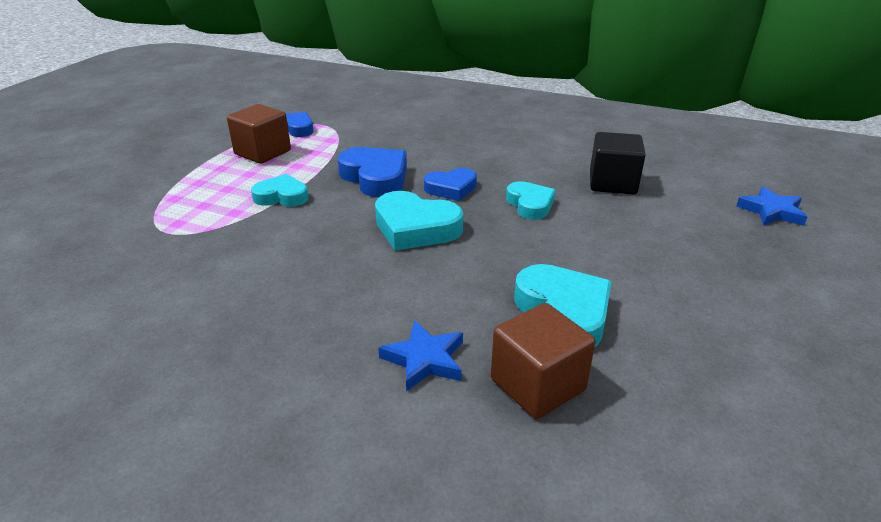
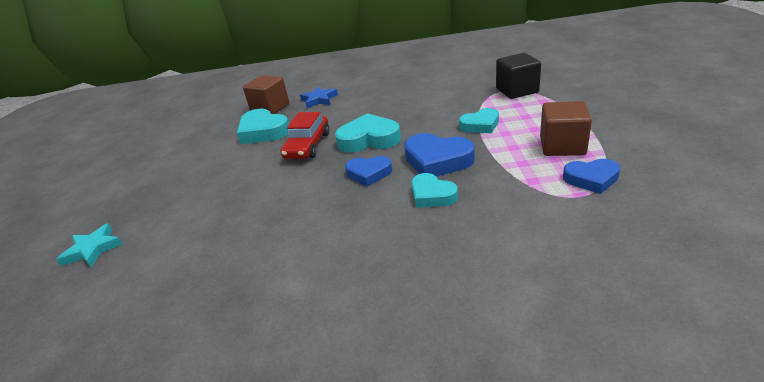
camera: 160 degrees right, 0 degrees up
blue heart [424,168,477,201] -> blue heart turned 135 degrees counterclockwise [345,156,392,187]
turquoise heart [506,181,555,220] -> turquoise heart moved to [411,173,458,208]
black cube [590,132,646,195] -> black cube moved to [496,53,541,99]
blue star [736,187,807,226] -> turquoise star [57,223,123,267]
none -> red car [280,112,330,159]

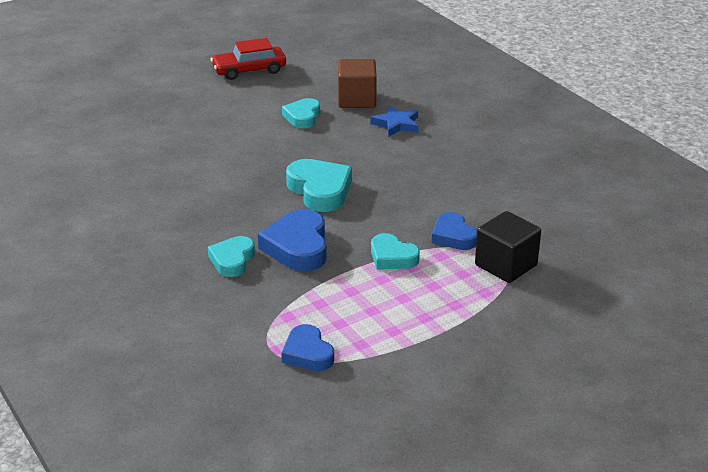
camera: 55 degrees right, 0 degrees up
turquoise star [57,223,123,267] -> none
turquoise heart [237,109,289,144] -> turquoise heart [282,98,320,129], size x0.65
red car [280,112,330,159] -> red car moved to [211,38,286,80]
blue heart [345,156,392,187] -> blue heart moved to [432,212,477,250]
brown cube [540,101,592,156] -> none

